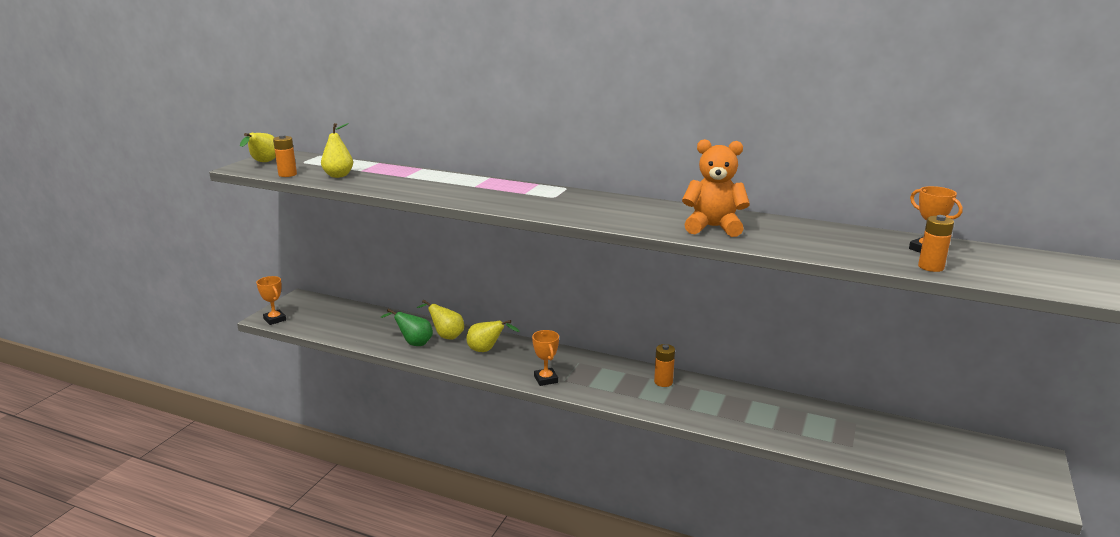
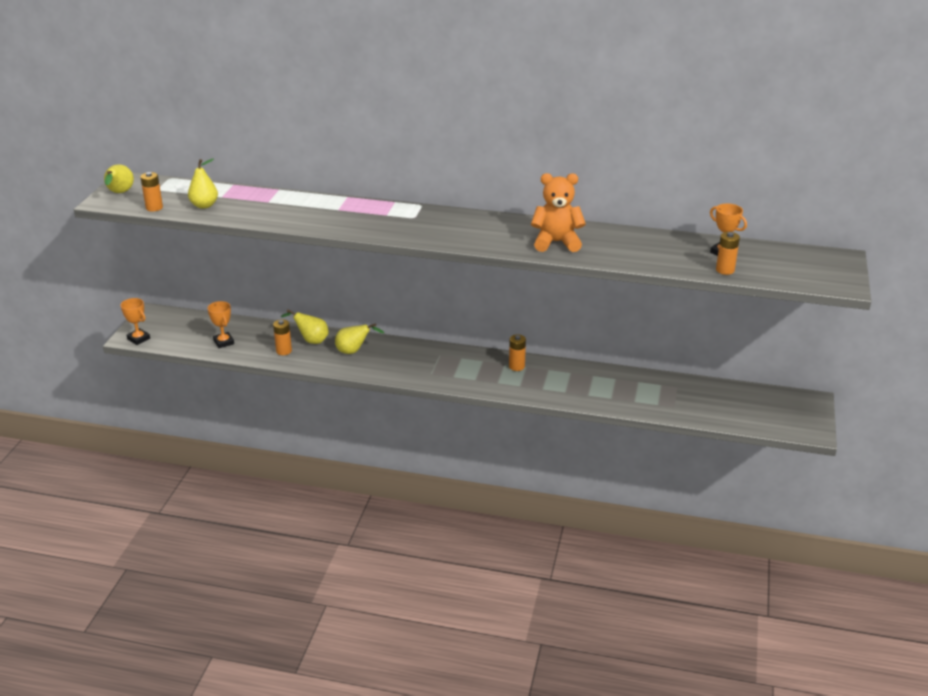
camera: 10 degrees left, 10 degrees up
green pear [381,309,433,346] -> orange battery [273,319,292,355]
orange trophy [532,330,559,386] -> orange trophy moved to [207,301,234,348]

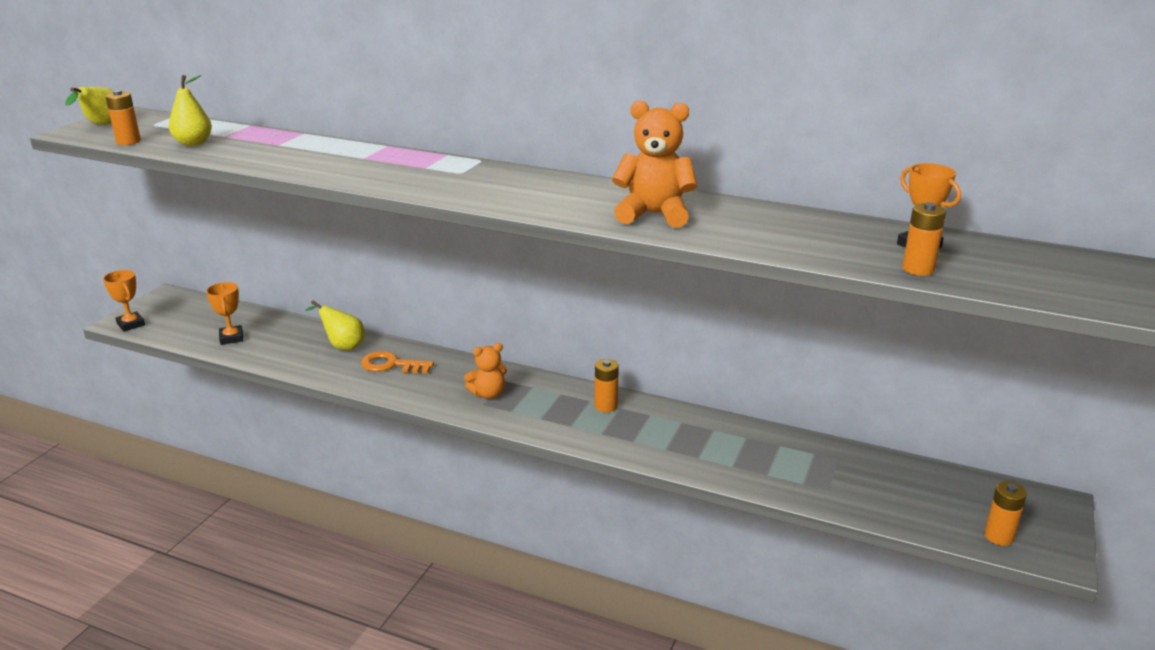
camera: 10 degrees right, 5 degrees down
orange battery [273,319,292,355] -> orange battery moved to [984,481,1027,546]
yellow pear [335,323,384,354] -> orange key [361,351,434,373]
none -> orange teddy bear [464,343,507,399]

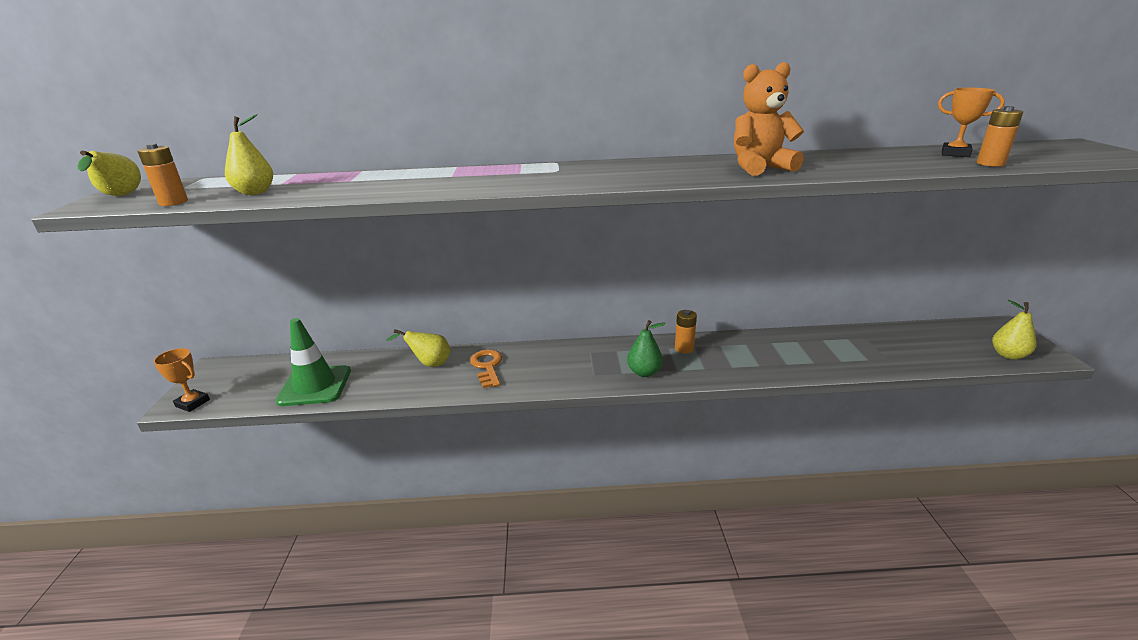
camera: 25 degrees left, 0 degrees up
orange trophy [206,282,243,345] -> green traffic cone [275,318,351,406]
orange key [361,351,434,373] -> orange key turned 90 degrees clockwise [470,349,502,388]
orange teddy bear [464,343,507,399] -> none
orange battery [984,481,1027,546] -> yellow pear [992,300,1036,359]
none -> green pear [627,320,666,377]

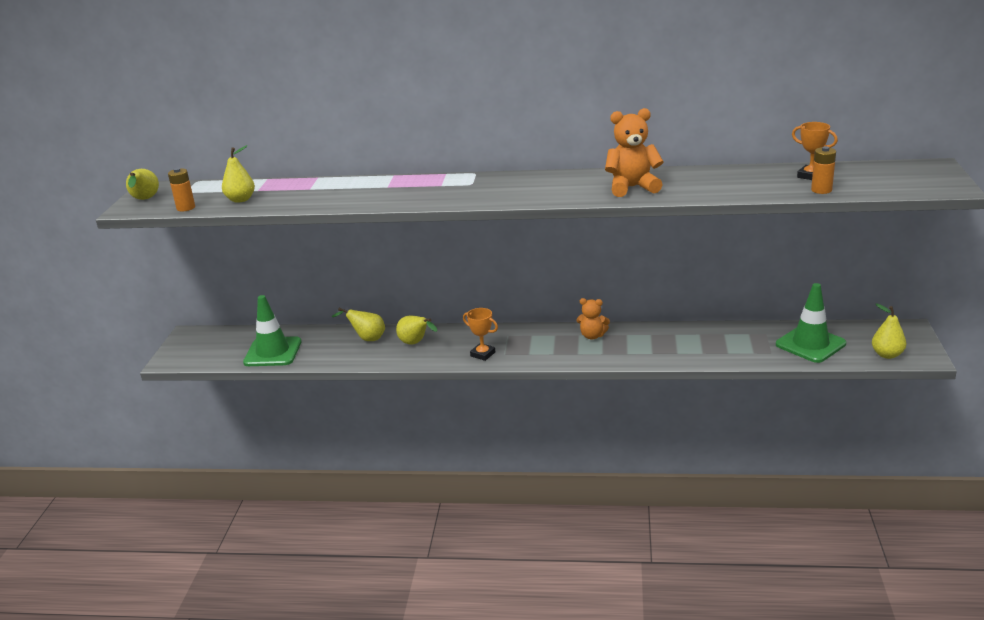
camera: 10 degrees right, 0 degrees up
orange trophy [153,348,210,412] -> orange trophy moved to [463,308,498,361]
orange key [470,349,502,388] -> yellow pear [396,316,437,344]
green pear [627,320,666,377] -> none
orange battery [675,310,697,353] -> orange teddy bear [577,298,610,339]
none -> green traffic cone [776,283,846,363]

